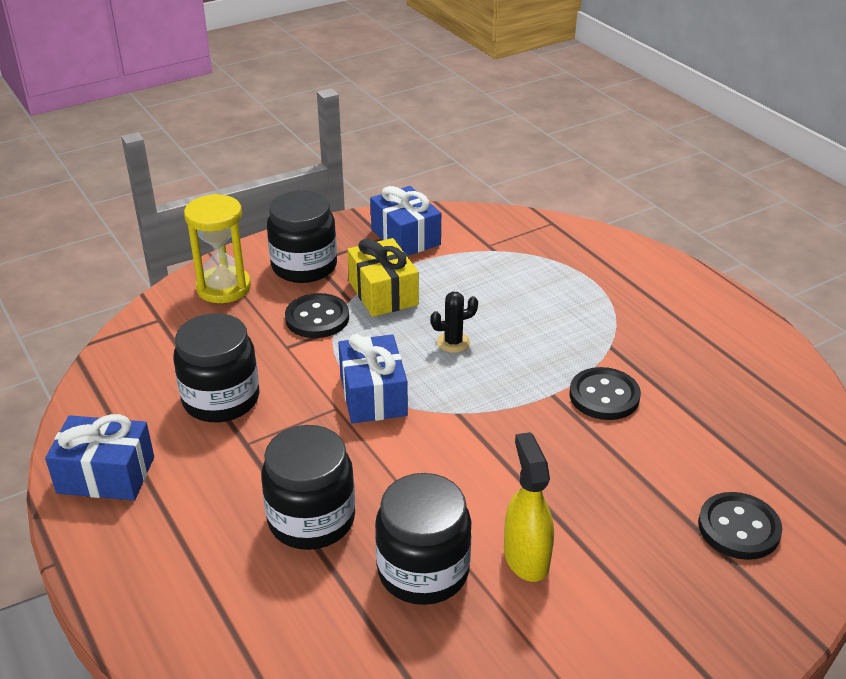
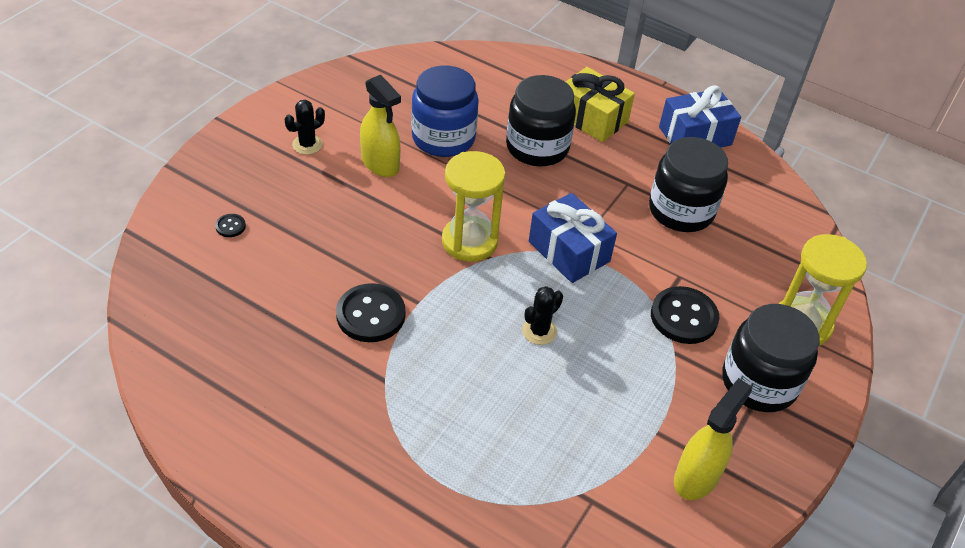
camera: 150 degrees right, 10 degrees up
yellow gift [347,238,419,317] -> yellow gift moved to [566,67,635,142]
blue gift [370,186,441,256] -> yellow spray bottle [674,378,752,500]
black jar [375,473,472,605] -> blue jar [411,65,479,157]
black button [698,492,782,560] -> black button [215,214,246,237], size x0.46
none -> black cactus [285,100,325,155]
none -> yellow hourglass [442,151,505,262]

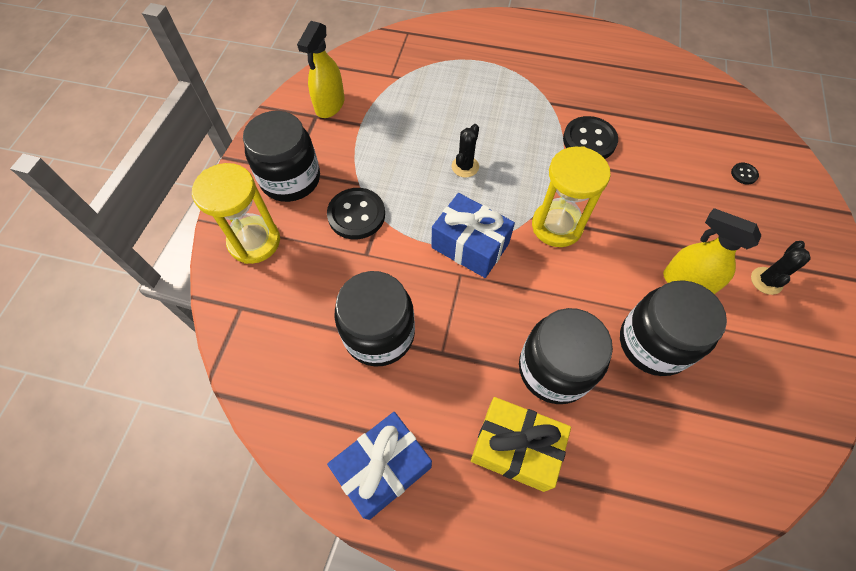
camera: 165 degrees right, 15 degrees up
blue jar [411,65,479,157] -> black jar [620,280,727,376]

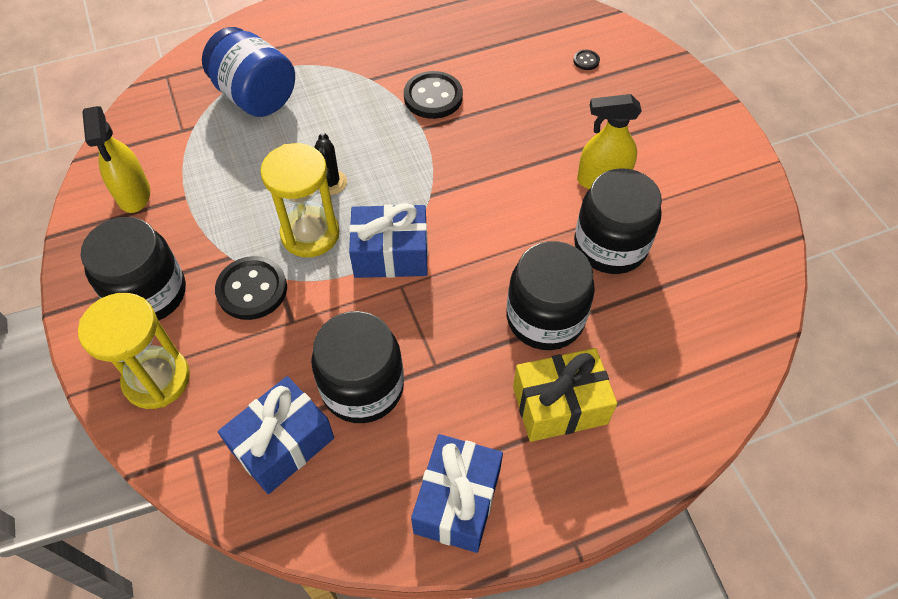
camera: 35 degrees left, 5 degrees down
yellow hourglass [532,146,611,247] -> yellow hourglass moved to [260,143,340,257]
black cactus [751,241,810,295] -> none
none -> blue jar [202,27,295,117]
none -> blue gift [218,376,334,494]

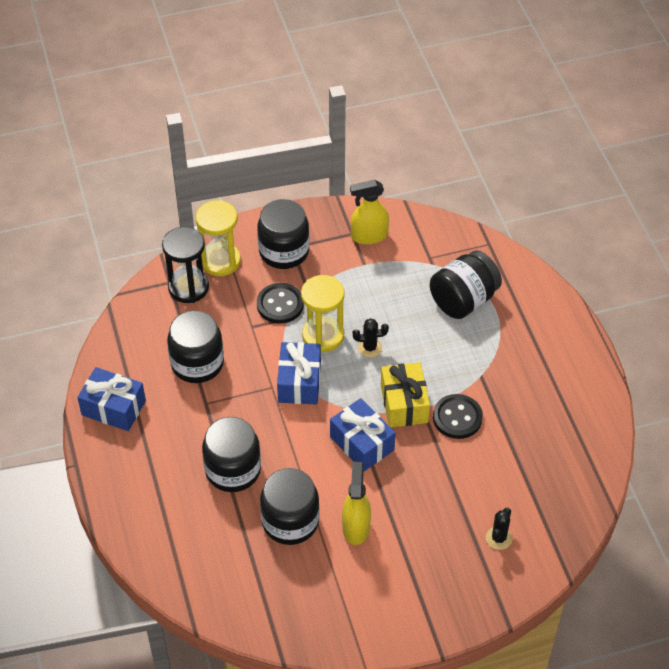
camera: 95 degrees right, 5 degrees down
blue jar [202,27,295,117] -> black jar [430,250,502,319]
blue gift [218,376,334,494] -> blue gift moved to [330,398,395,471]
yellow gift [513,348,617,442] -> yellow gift moved to [381,362,430,427]
black button [573,50,600,70] -> black cactus [486,507,512,550]
none -> black hourglass [162,227,209,303]

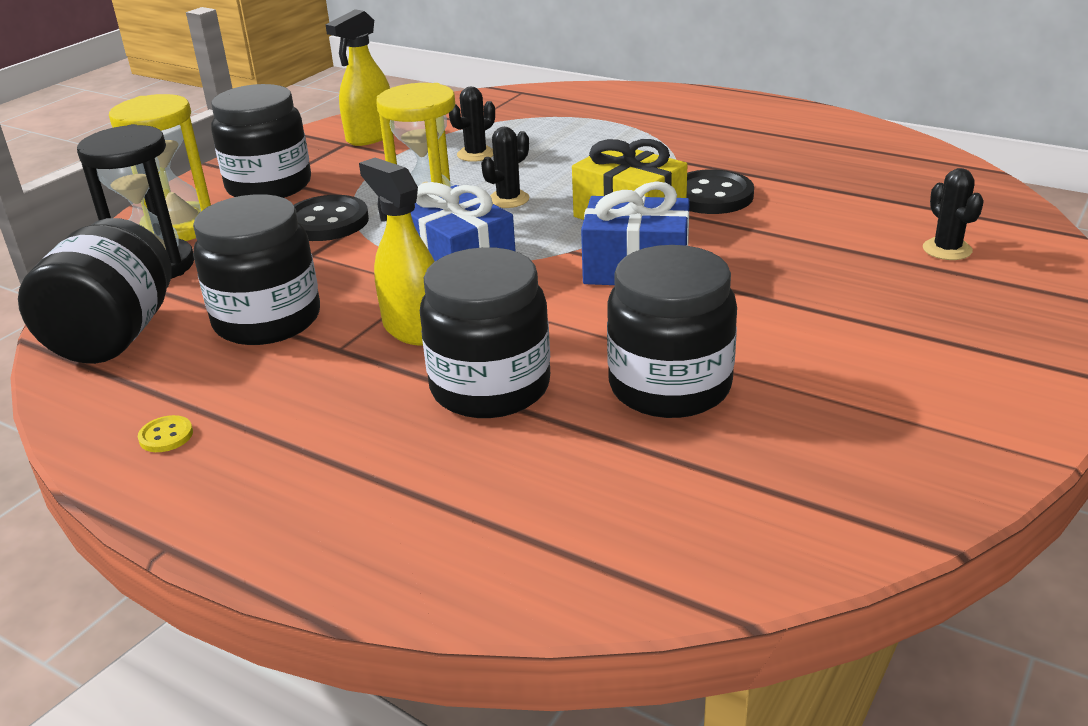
camera: 40 degrees left, 20 degrees down
blue gift [77,367,146,431] -> yellow button [138,415,193,452]
yellow spray bottle [342,462,371,545] -> yellow spray bottle moved to [359,158,435,345]
black jar [430,250,502,319] -> black jar moved to [18,218,172,364]
none -> black cactus [449,86,495,162]

